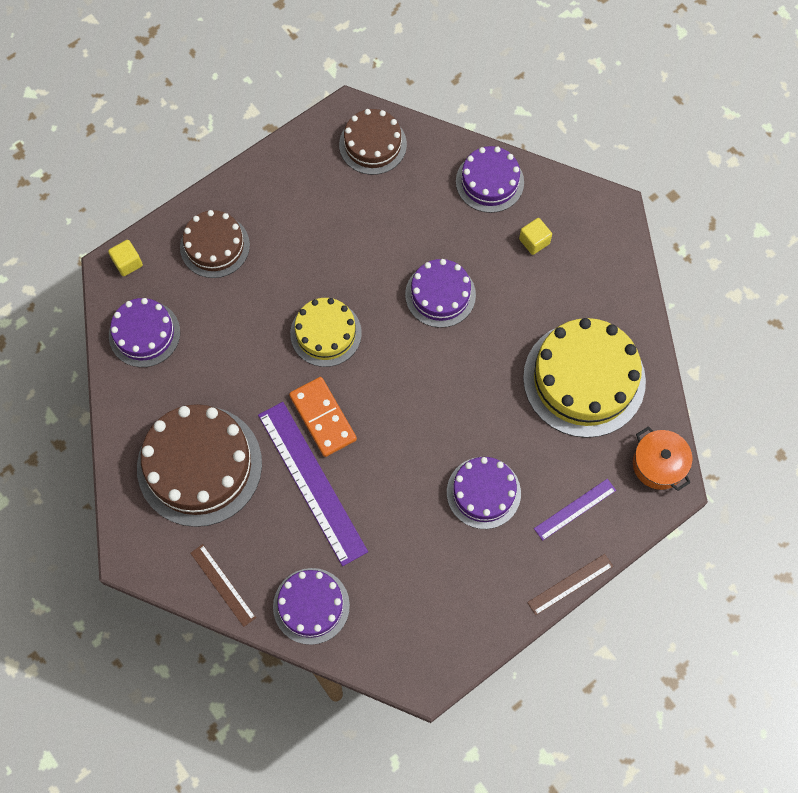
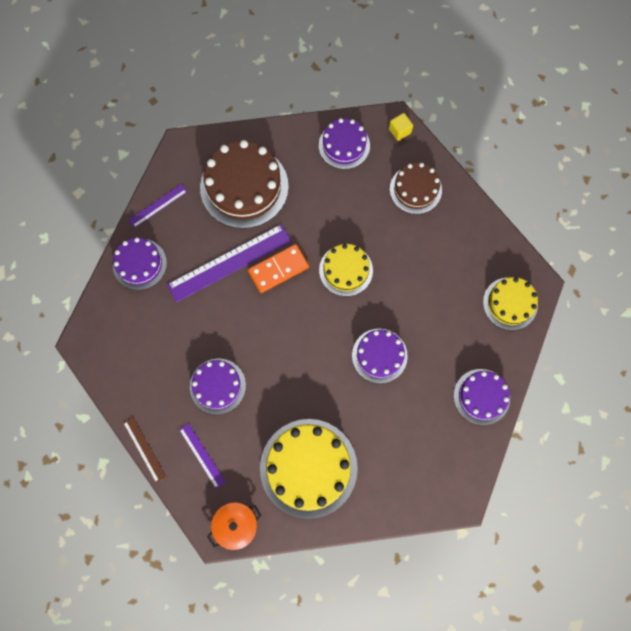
camera: 90 degrees right, 5 degrees up
brown ruler [190,544,256,627] -> purple ruler [128,184,188,228]
brown cake [339,109,407,175] -> yellow cake [483,277,538,330]
yellow cube [519,218,552,255] -> none

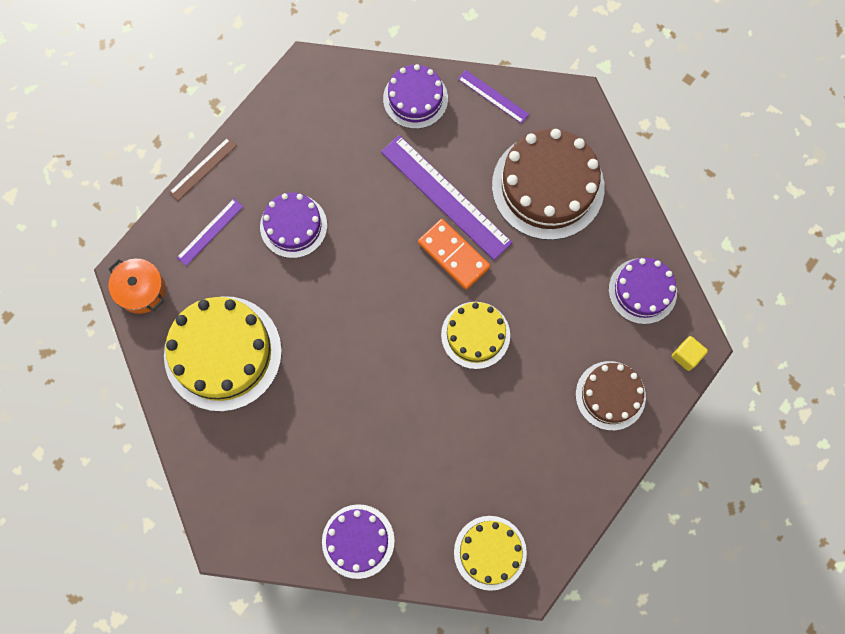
camera: 75 degrees right, 0 degrees up
purple cake [352,329,408,383] -> none

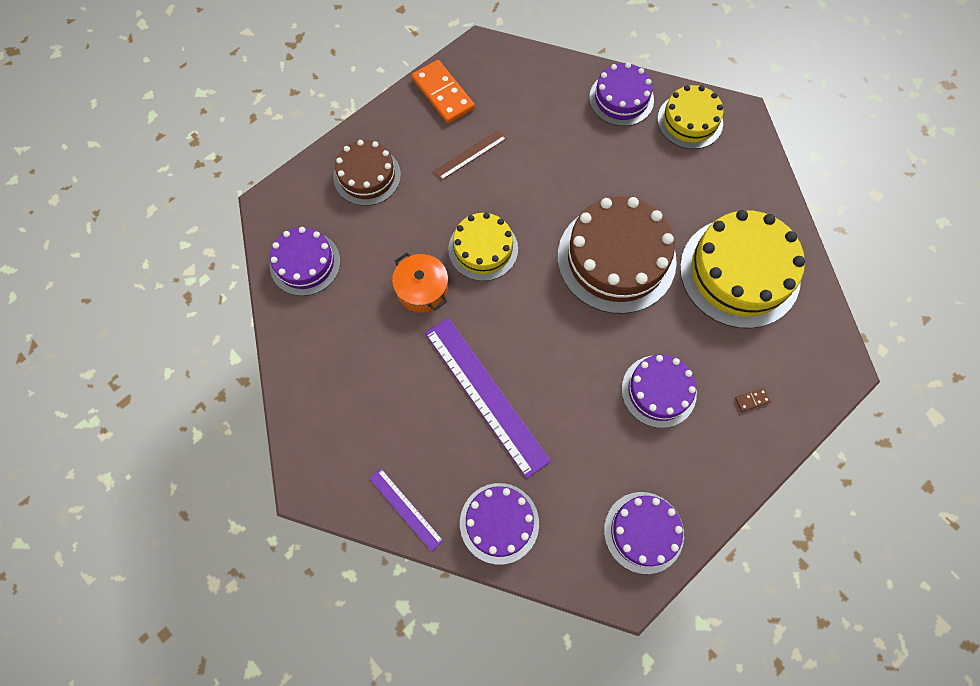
camera: 170 degrees left, 5 degrees down
orange pot [108,259,166,314] -> orange pot moved to [392,252,448,313]
brown ruler [169,137,237,201] -> brown ruler moved to [433,130,507,180]
purple ruler [177,199,244,266] -> brown domino [735,388,771,412]
orange domino [418,219,490,290] -> orange domino moved to [412,60,475,123]
yellow cake [454,516,527,591] -> yellow cake moved to [658,85,723,149]
brown cake [492,129,604,240] -> brown cake moved to [558,196,677,314]
yellow cube [672,336,708,371] -> none
none -> purple cake [604,492,684,574]

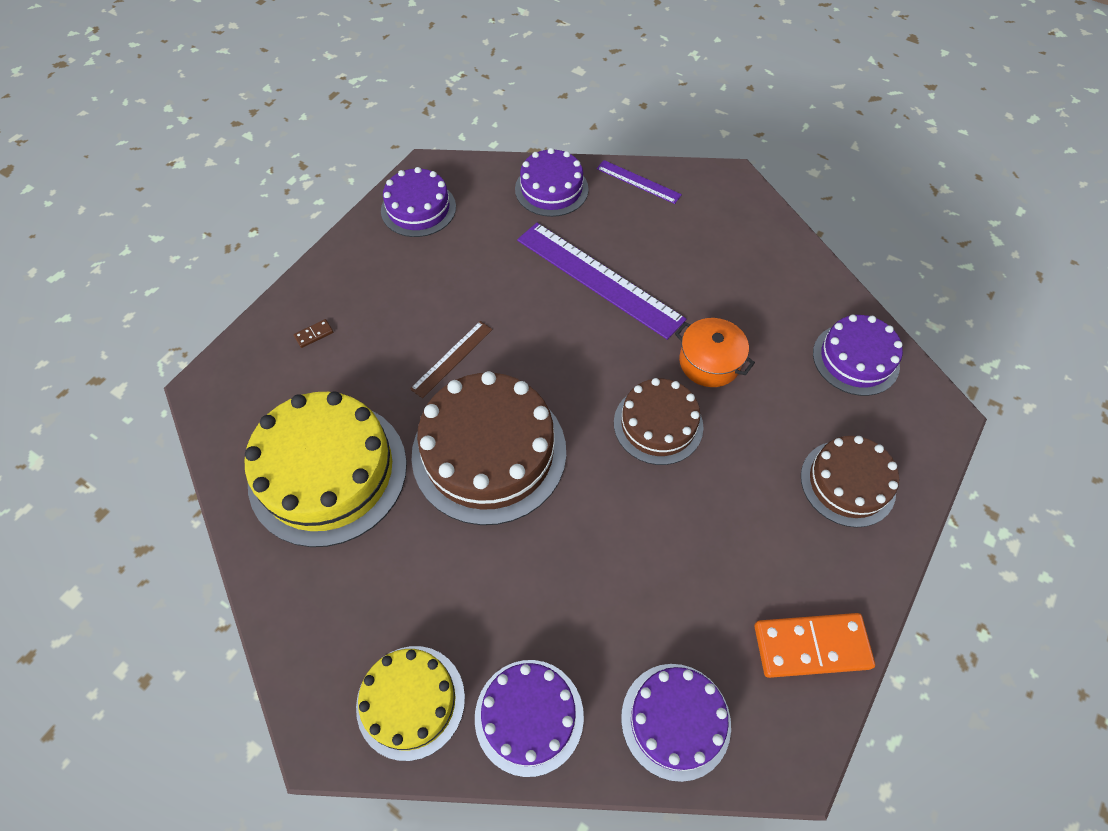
camera: 165 degrees right, 10 degrees down
orange domino [412,60,475,123] -> orange domino turned 45 degrees counterclockwise [754,613,875,678]
brown ruler [433,130,507,180] -> brown ruler moved to [410,321,493,398]
yellow cake [448,213,518,281] -> brown cake [614,378,703,465]
purple cake [621,355,697,428] -> purple cake moved to [621,664,731,782]

